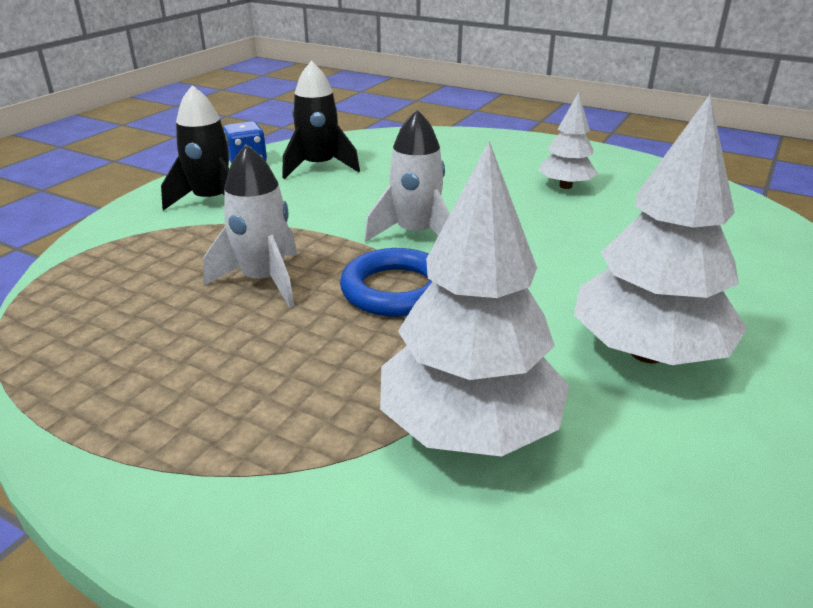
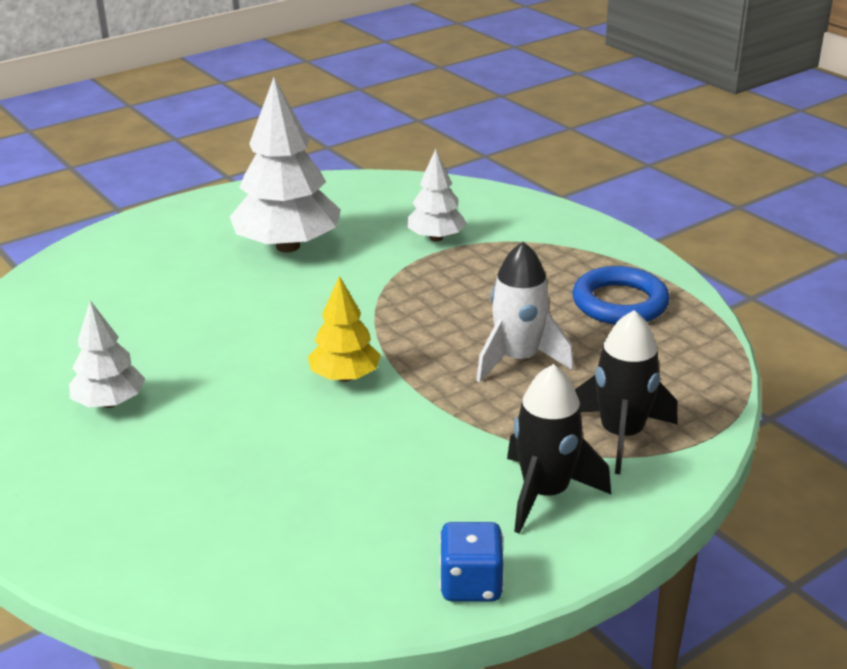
camera: 155 degrees left, 0 degrees up
black rocket [282,61,360,179] -> black rocket moved to [575,310,678,474]
blue ring [340,248,433,317] -> blue ring moved to [572,266,670,324]
white rocket [364,110,450,242] -> yellow tree [308,276,381,382]
white tree [380,141,569,457] -> white tree [407,149,467,242], size x0.55

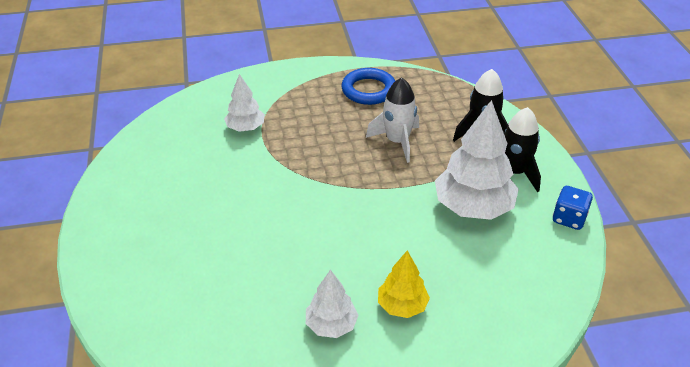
camera: 65 degrees left, 10 degrees up
white tree [230,77,341,252] -> white tree moved to [435,100,519,220]
yellow tree [308,276,381,382] -> yellow tree moved to [378,251,430,318]

